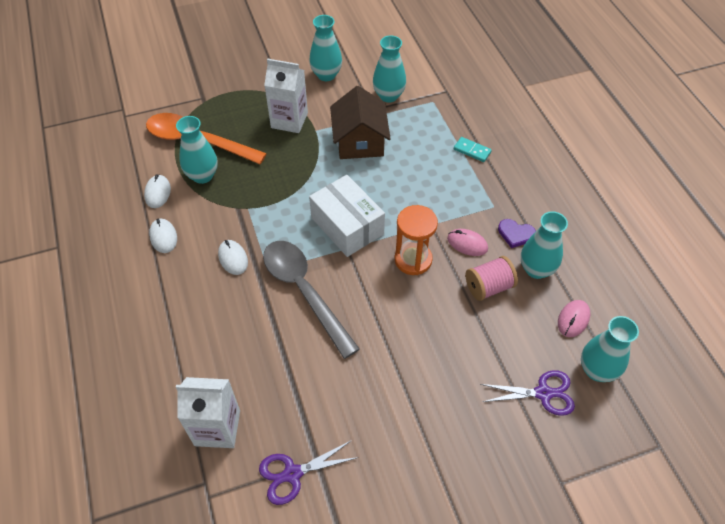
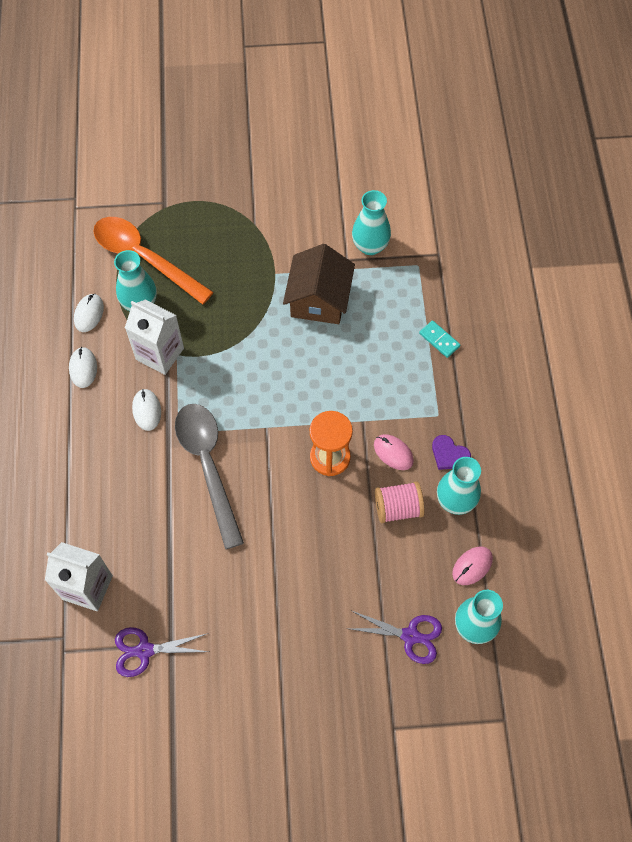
camera: 15 degrees right, 10 degrees up
white carton [264,58,308,133] -> white carton moved to [125,300,184,375]
turquoise vase [309,15,342,81] -> none
white box [309,175,385,257] -> none

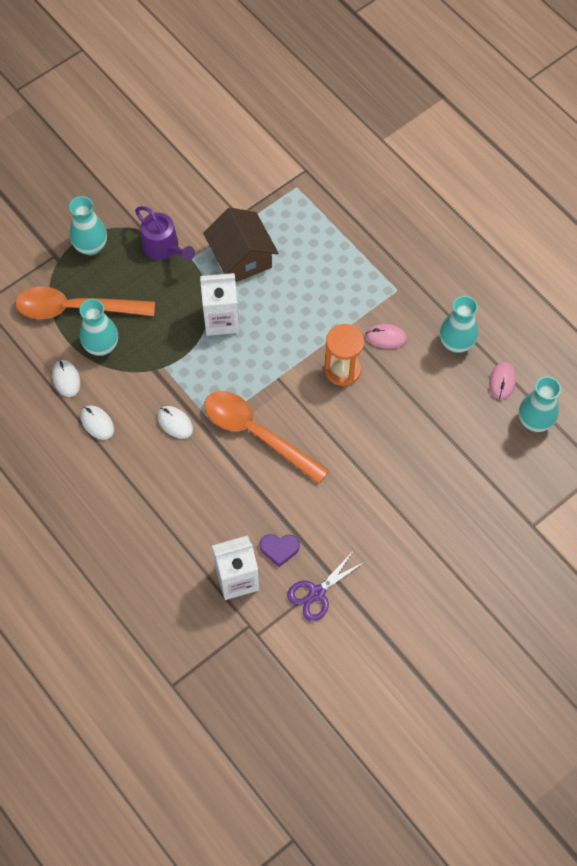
camera: 35 degrees left, 0 degrees up
white carton [125,300,184,375] -> white carton moved to [200,273,239,336]
grey spoon [175,404,244,549] -> orange spoon [204,391,329,484]
purple scissors [346,611,442,664] -> none
turquoise vase [352,190,391,255] -> turquoise vase moved to [69,196,107,256]
pink spool [375,481,424,523] -> none
turquoise domino [419,320,460,358] -> none
purple heart [432,435,471,470] -> purple heart moved to [260,534,300,567]
none -> purple watering can [135,206,195,261]

